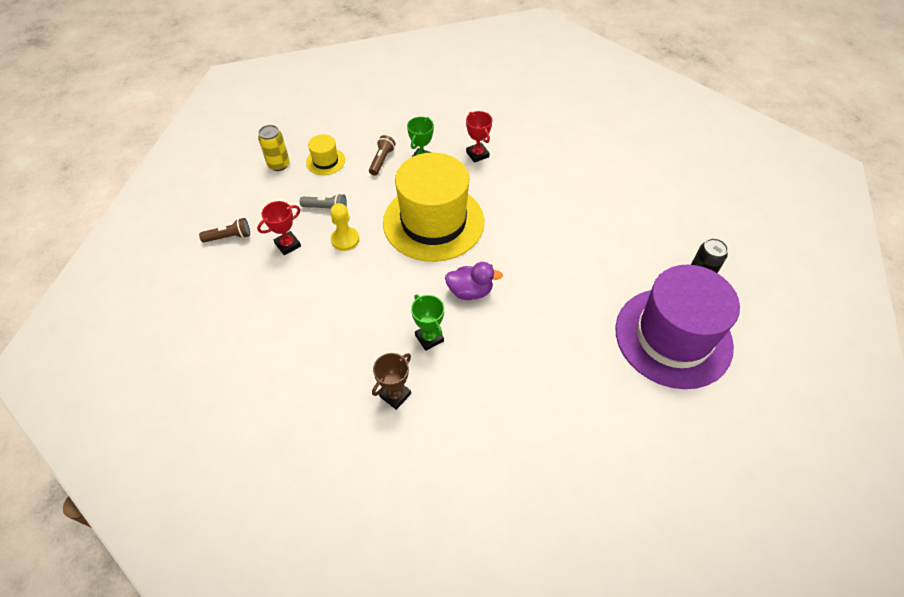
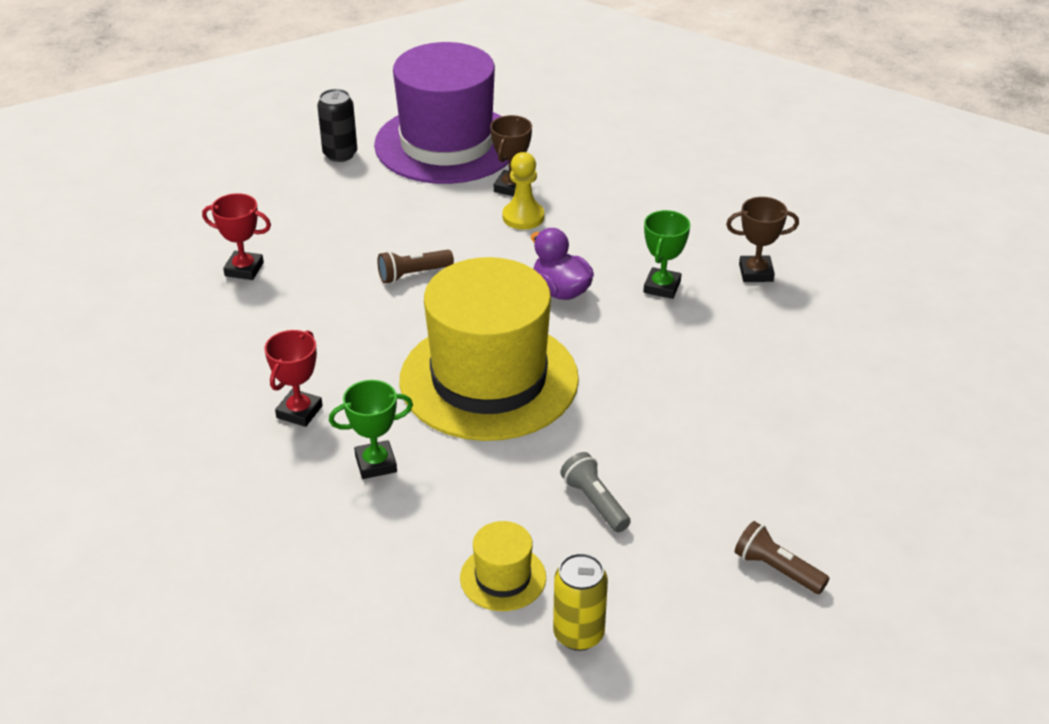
camera: 130 degrees left, 15 degrees down
red trophy [257,201,301,255] -> red trophy moved to [202,193,271,280]
yellow pawn [330,203,359,251] -> yellow pawn moved to [502,152,545,230]
brown flashlight [369,135,396,176] -> brown flashlight moved to [377,250,454,283]
none -> brown trophy [490,115,532,196]

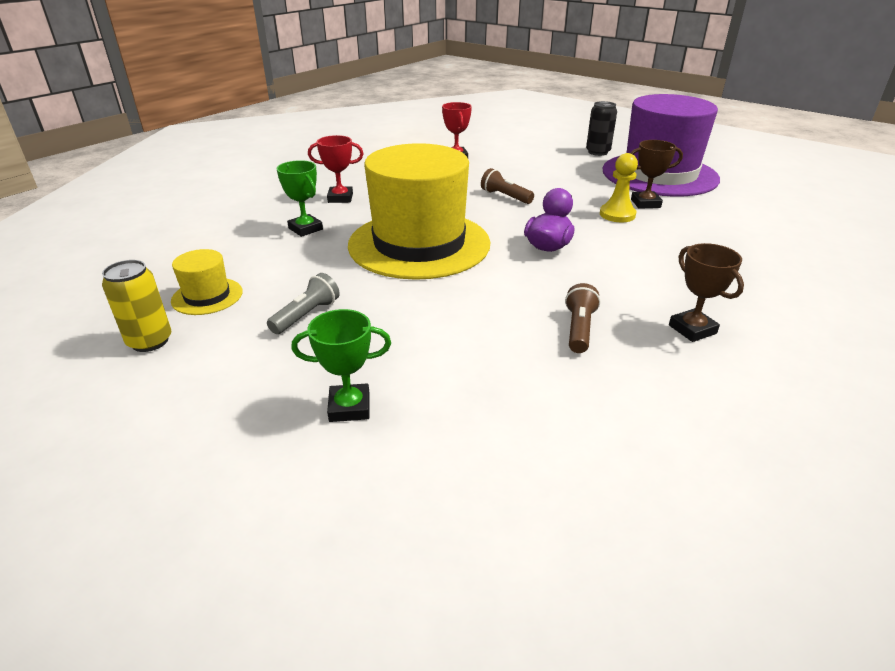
camera: 65 degrees right, 5 degrees down
green trophy [644,210,690,299] -> green trophy moved to [291,309,391,422]
brown flashlight [735,521,829,594] -> brown flashlight moved to [565,283,600,353]

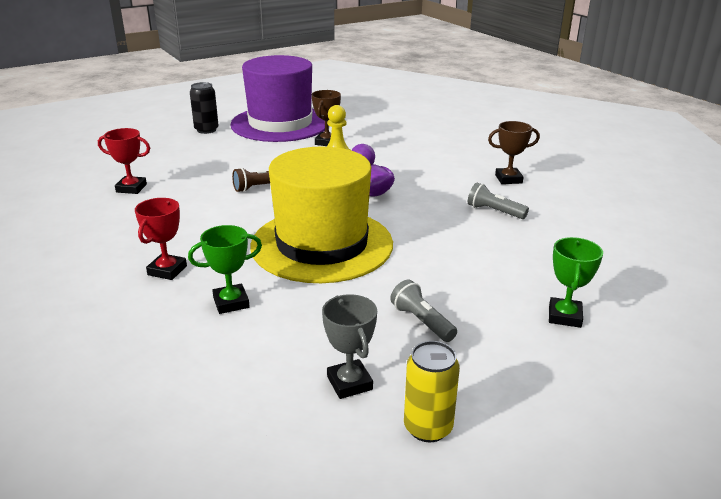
camera: 70 degrees left, 5 degrees down
yellow hat [171,249,243,315] -> grey trophy [322,294,377,399]
brown flashlight [565,283,600,353] -> grey flashlight [468,183,529,219]

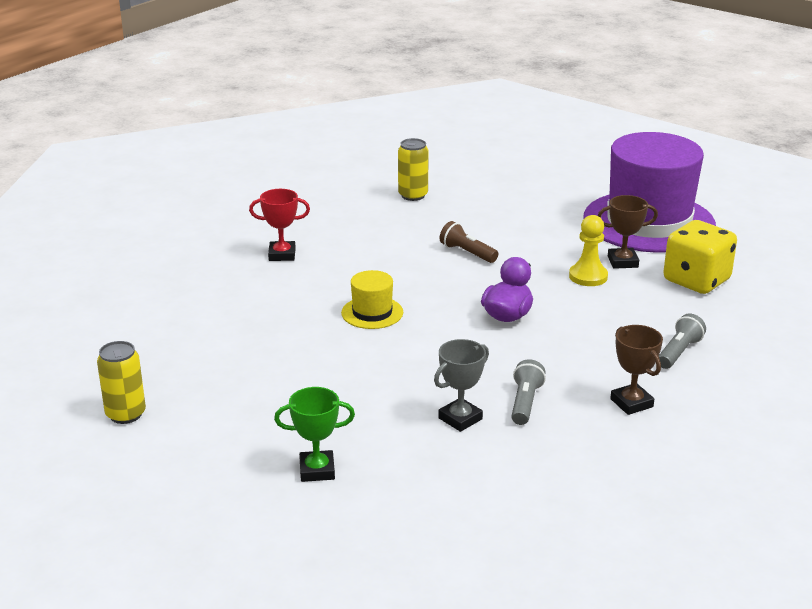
camera: 70 degrees right, 0 degrees up
red trophy [98,128,150,194] -> yellow can [398,138,429,201]
green trophy [188,225,262,314] -> none
black can [190,82,219,134] -> none
yellow hat [250,147,393,283] -> yellow hat [341,270,403,329], size x0.42
grey trophy [322,294,377,399] -> grey trophy moved to [434,339,489,432]
grey flashlight [390,280,457,342] -> grey flashlight moved to [659,314,706,369]
none -> yellow dice [663,220,737,294]

